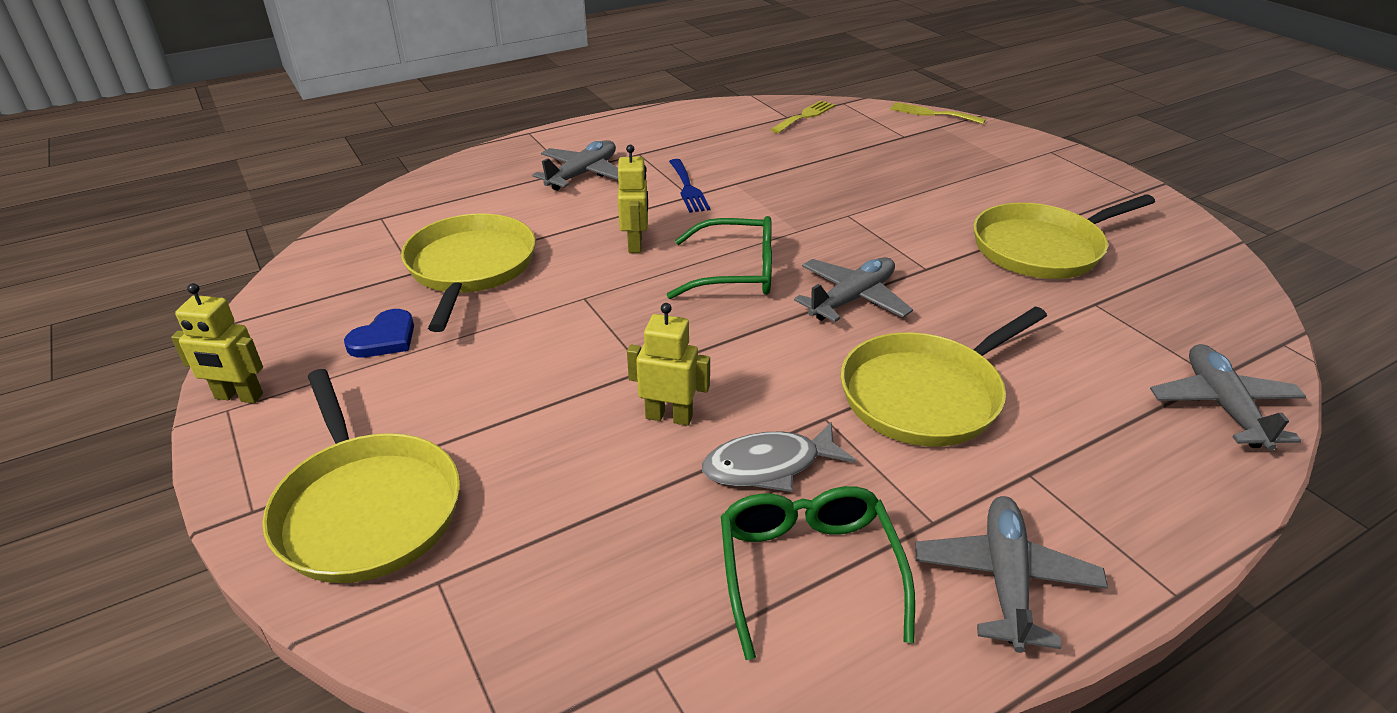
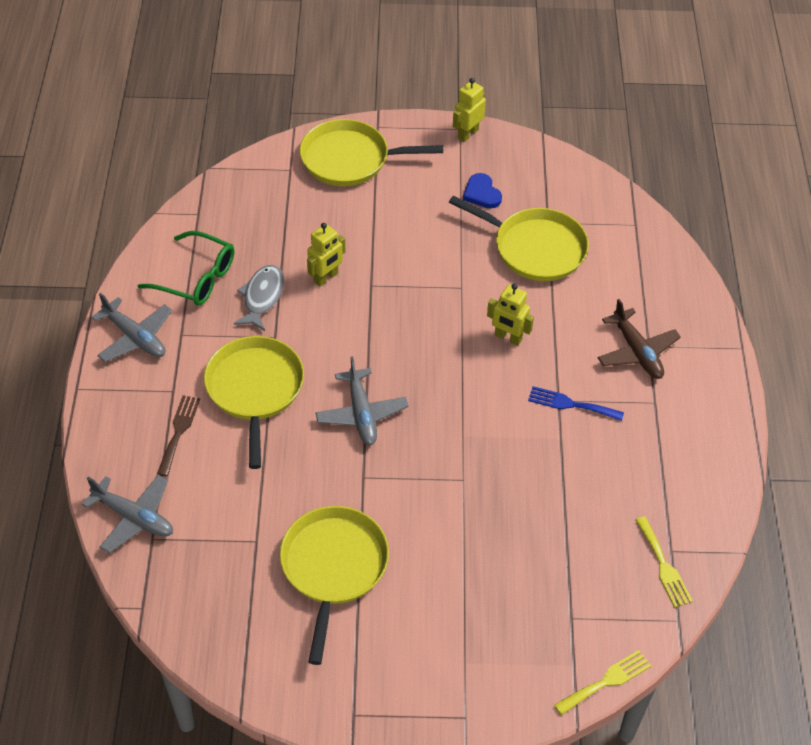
camera: 120 degrees right, 15 degrees up
grey plane [532,140,618,191] -> brown plane [598,299,681,379]
green glasses [667,216,772,299] -> none
none -> brown fork [157,395,200,476]

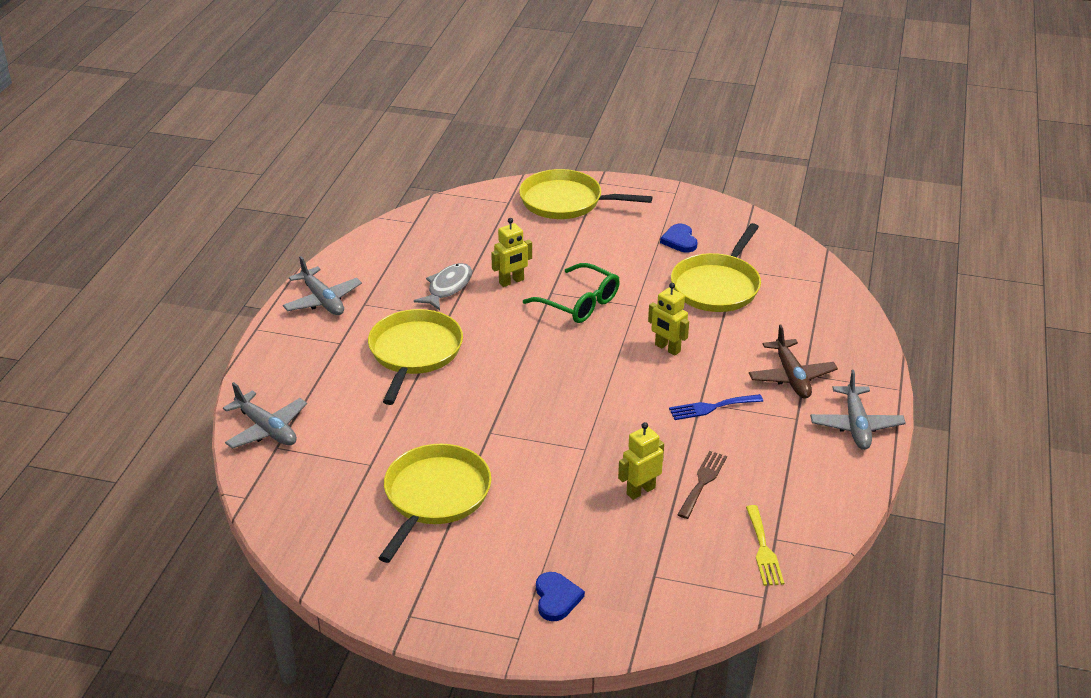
camera: 15 degrees right, 15 degrees down
green glasses [138,231,234,306] -> green glasses moved to [523,263,620,323]
brown fork [157,395,200,476] -> brown fork moved to [677,451,727,519]
grey plane [315,356,408,445] -> grey plane moved to [810,370,906,450]
yellow pan [449,195,589,281] -> yellow pan turned 75 degrees clockwise [671,223,761,312]
yellow robot [453,78,486,142] -> yellow robot moved to [618,422,664,500]
blue fork [528,386,624,421] -> blue fork turned 45 degrees counterclockwise [669,394,763,420]
yellow fork [554,650,651,715] -> none
none -> blue heart [536,572,585,621]

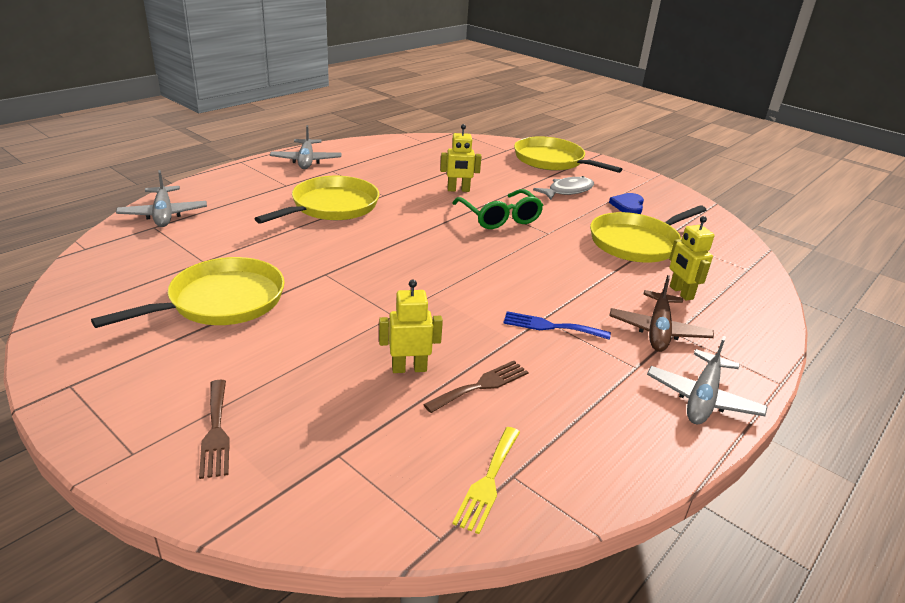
camera: 25 degrees right, 5 degrees down
grey fish [414,263,472,310] -> grey fish moved to [533,176,594,200]
blue heart [536,572,585,621] -> brown fork [199,380,230,479]
yellow robot [648,283,689,356] -> yellow robot moved to [669,216,714,301]

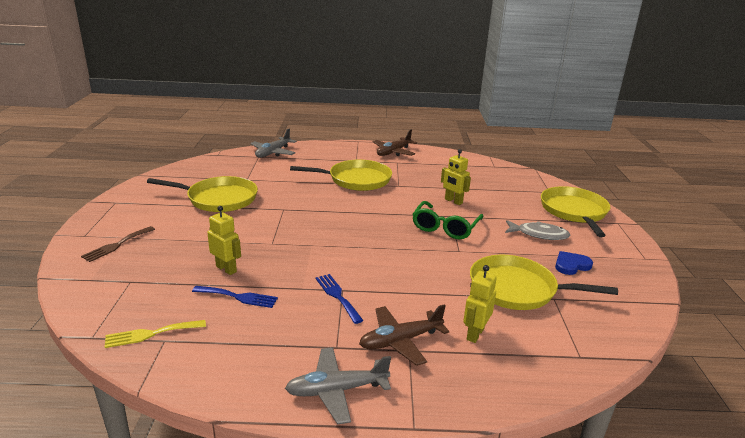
camera: 50 degrees right, 5 degrees down
grey plane [270,125,341,169] -> brown plane [373,130,417,156]
brown fork [423,361,528,413] -> blue fork [192,286,278,308]

